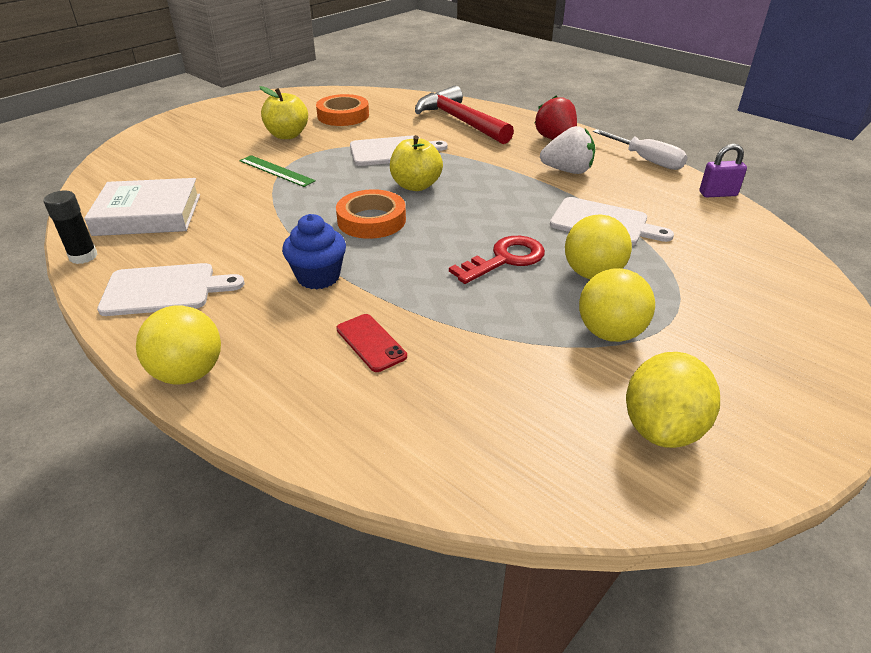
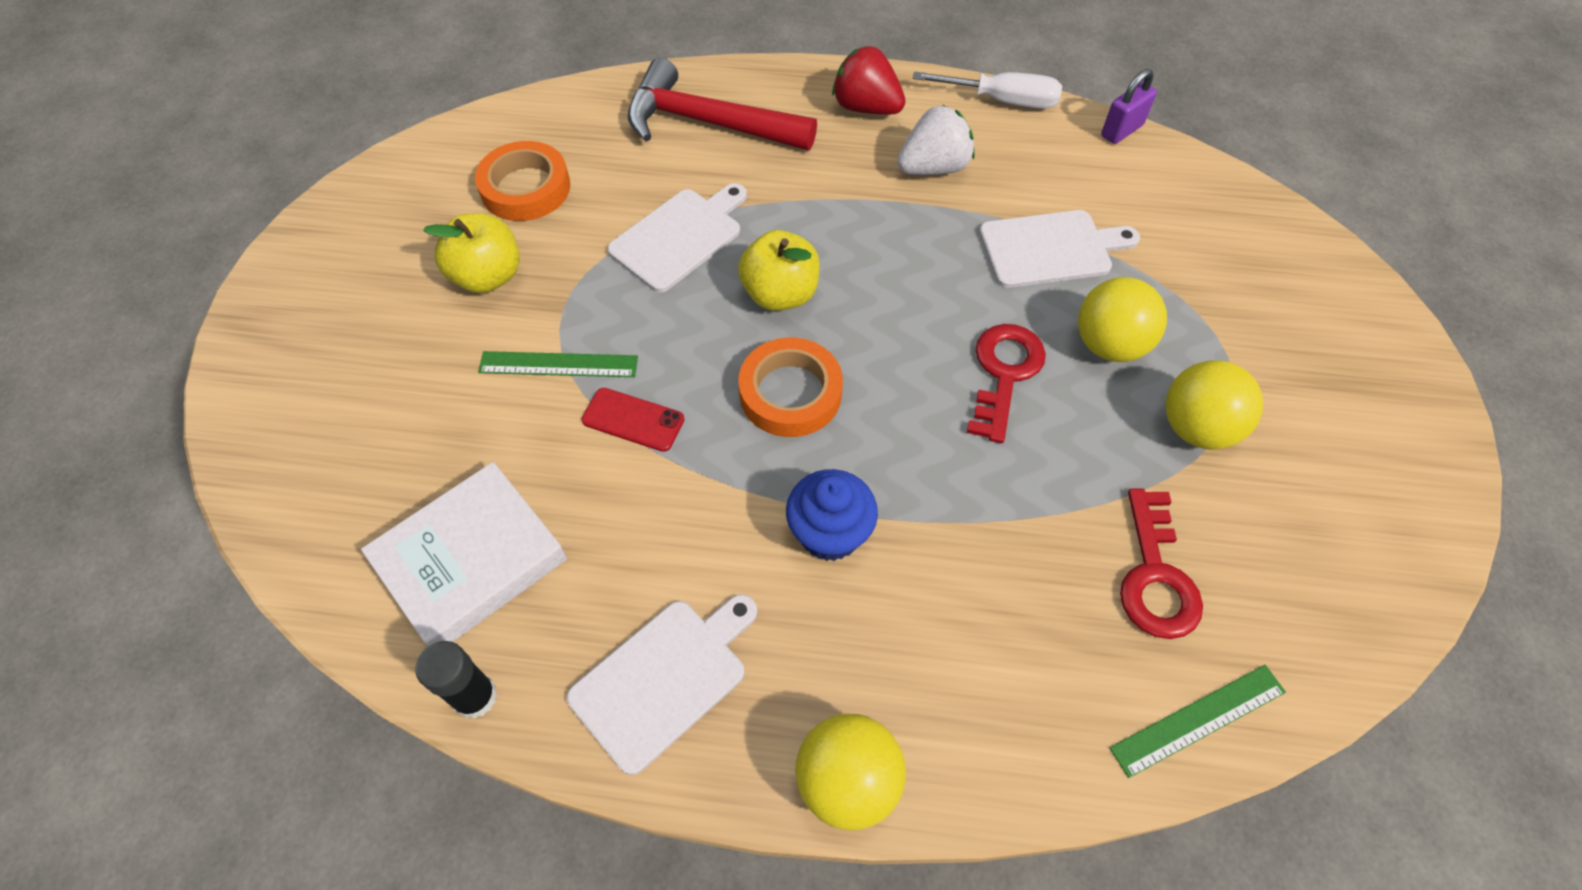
camera: 35 degrees left, 20 degrees up
red phone [336,314,407,372] -> red phone moved to [582,388,685,452]
yellow lemon [626,352,720,448] -> none
none -> green ruler [1110,665,1286,778]
none -> red key [1120,488,1203,639]

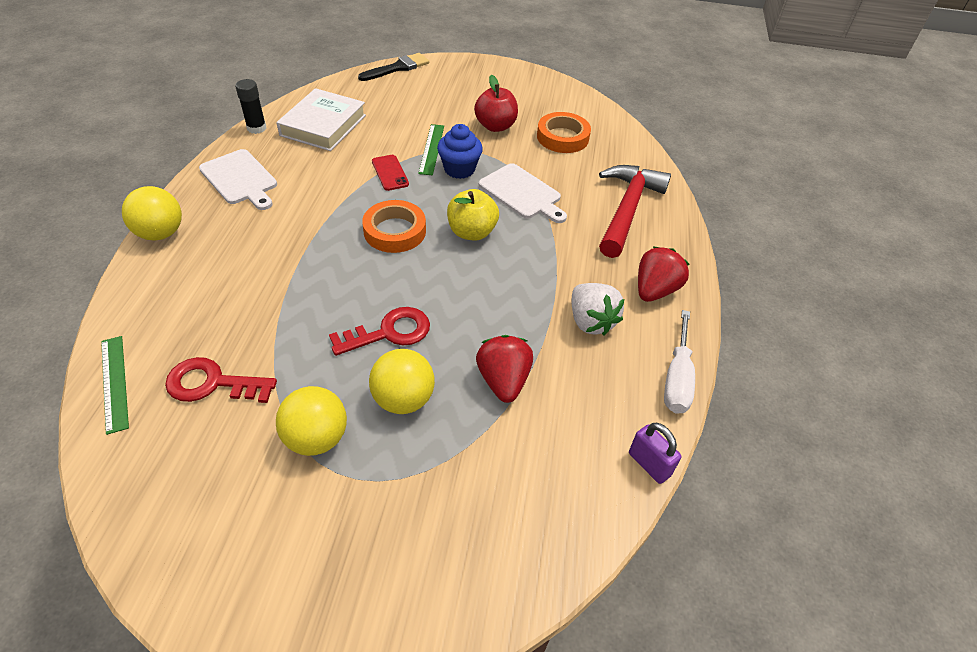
camera: 90 degrees right, 10 degrees down
white book [361,462,567,646] -> white book turned 60 degrees clockwise [276,88,366,151]
yellow apple [423,213,520,293] -> red apple [474,75,518,132]
red phone [582,388,685,452] -> red phone turned 45 degrees counterclockwise [372,155,409,191]
blue cupcake [786,469,878,561] -> blue cupcake moved to [437,124,483,179]
red key [967,324,1046,443] -> red key turned 45 degrees counterclockwise [329,307,430,356]
white cutting board [979,210,1140,288] -> red strawberry [476,335,533,403]
none -> black brush [358,53,429,81]

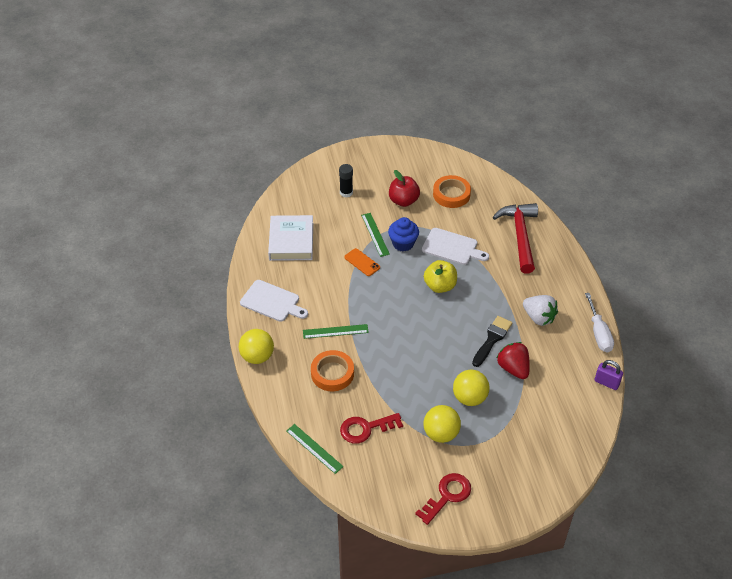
camera: 20 degrees left, 0 degrees up
black glue stick [235,79,267,134] -> black glue stick moved to [339,164,353,197]
red key [329,307,430,356] -> red key moved to [415,473,471,525]
black brush [358,53,429,81] -> black brush moved to [472,316,512,367]
orange tape [362,200,426,253] -> orange tape moved to [311,350,354,391]
red phone [372,155,409,191] -> orange phone [344,248,380,276]
red strawberry [638,246,690,302] -> none
none -> green ruler [303,324,369,339]

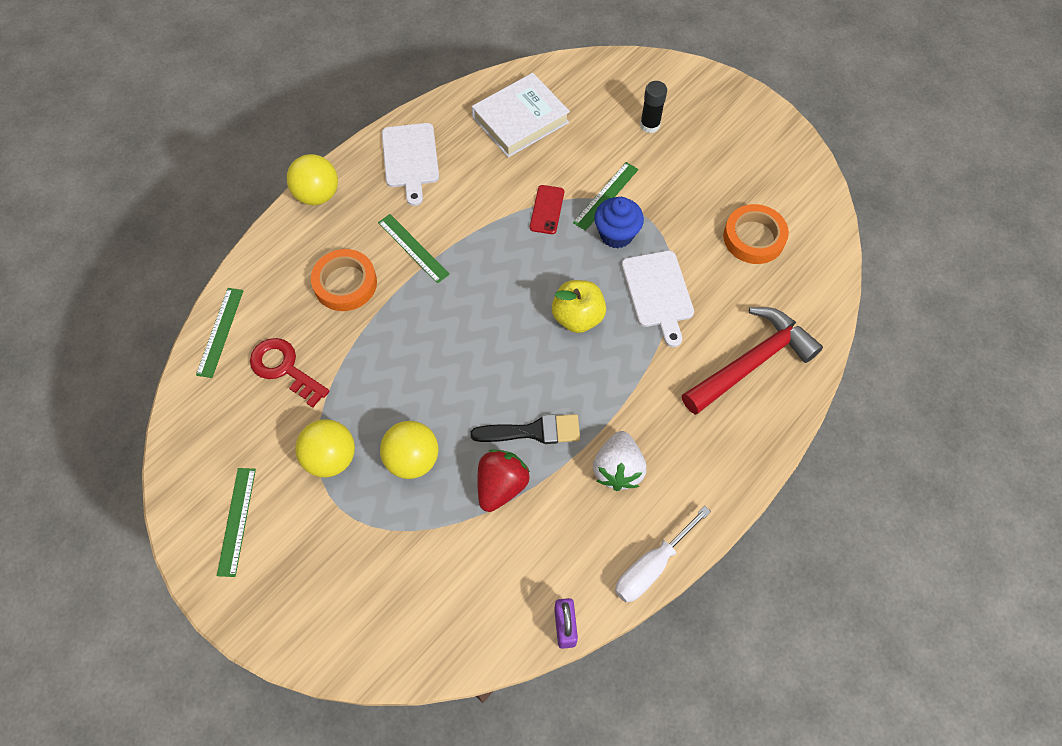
camera: 55 degrees right, 15 degrees up
orange phone [344,248,380,276] -> red phone [530,185,564,234]
red apple [389,170,420,207] -> none
red key [415,473,471,525] -> green ruler [217,468,256,577]

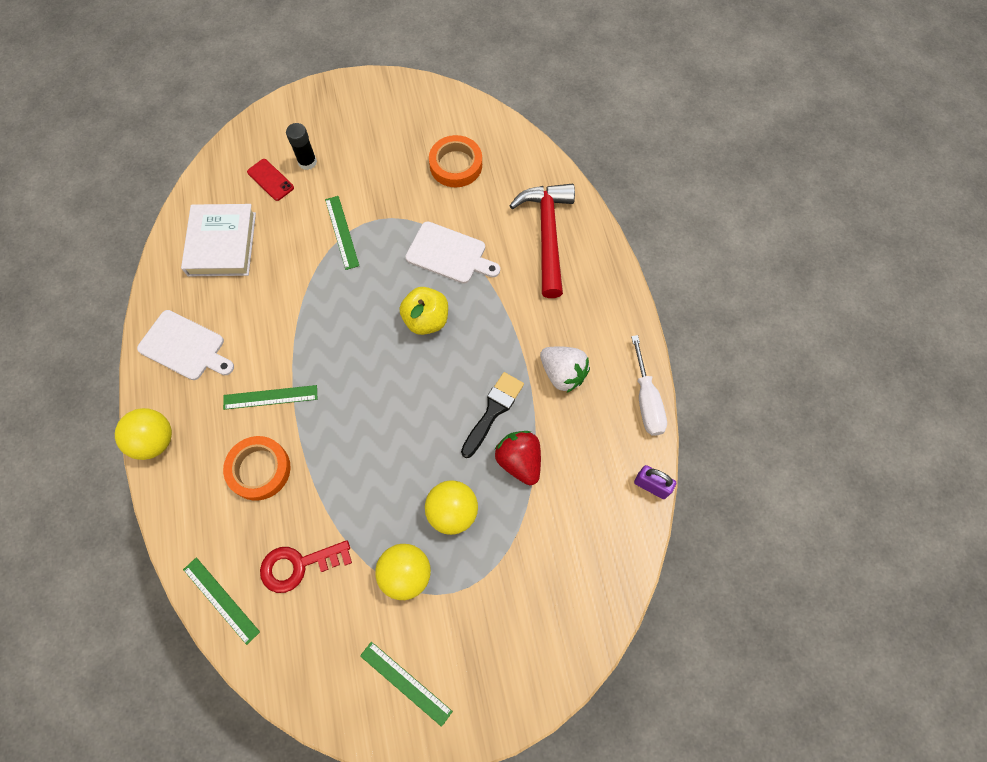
camera: 55 degrees left, 5 degrees up
red phone [530,185,564,234] -> red phone moved to [247,159,294,201]
blue cupcake [594,197,644,248] -> none

